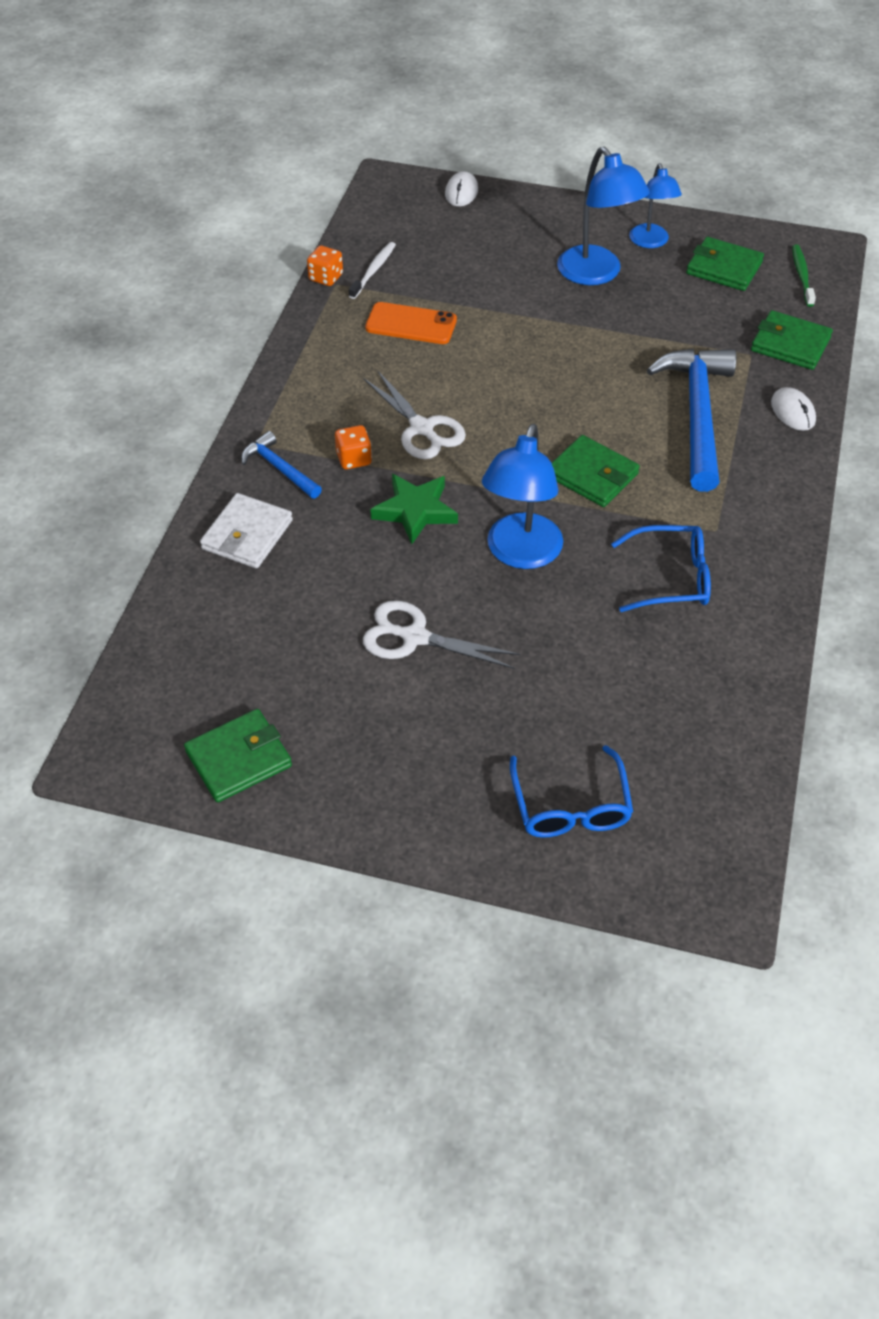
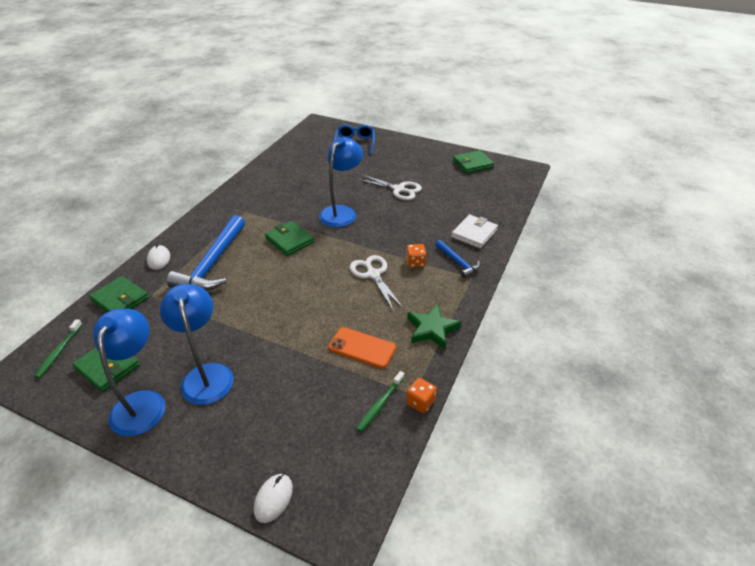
camera: 170 degrees left, 10 degrees down
white toothbrush [349,242,396,299] -> green toothbrush [356,371,405,432]
green star [370,474,458,544] -> green star moved to [407,304,461,349]
blue glasses [611,525,711,612] -> none
blue lamp [629,163,682,248] -> blue lamp [93,309,165,436], size x1.57

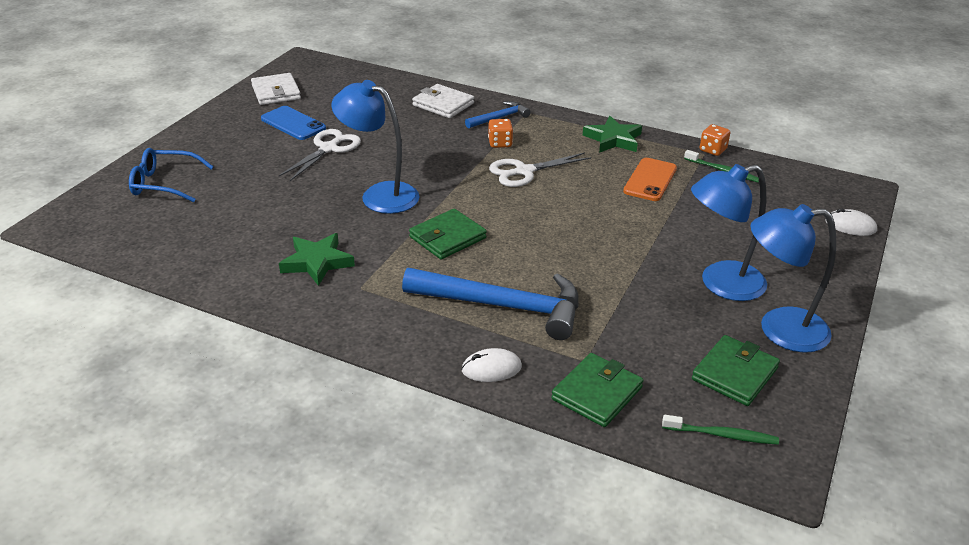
camera: 90 degrees left, 5 degrees down
green wallet [453,150,494,173] -> white wallet [251,73,301,105]
none -> blue phone [261,106,326,140]
none -> green star [279,233,355,286]

